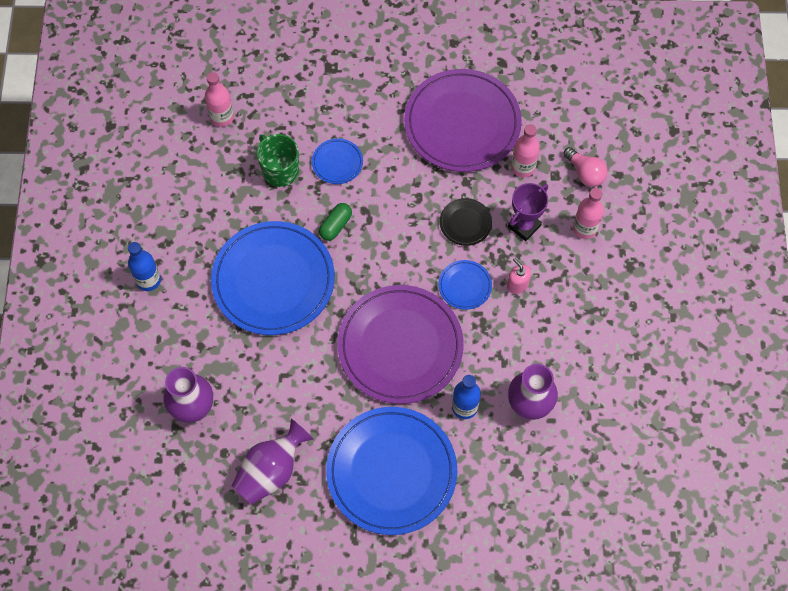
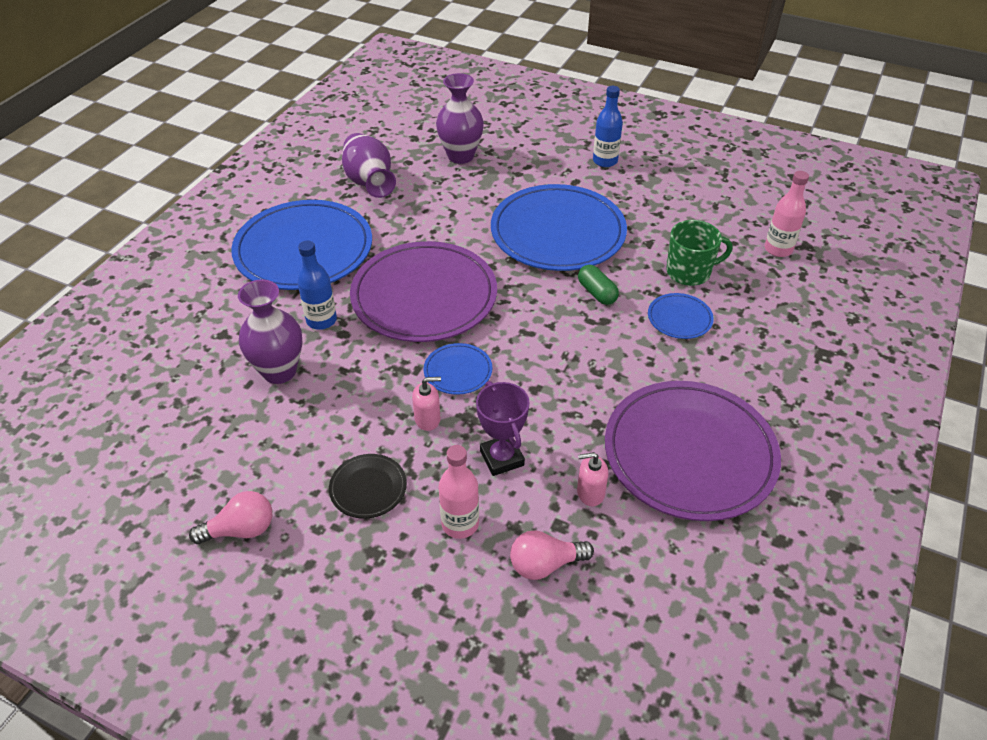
camera: 115 degrees right, 20 degrees down
black plate [440,198,492,246] -> black plate moved to [329,454,407,519]
pink bottle [511,124,540,177] -> pink soap dispenser [577,452,608,506]
none -> pink light bulb [189,491,272,544]

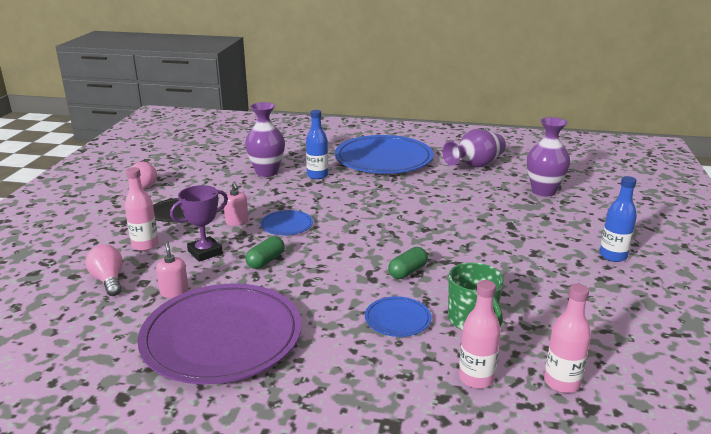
camera: 75 degrees right, 20 degrees down
purple plate [350,241,497,342] -> none
blue plate [491,184,627,271] -> none
none -> green capsule [245,236,285,269]
none -> pink bottle [459,280,501,389]

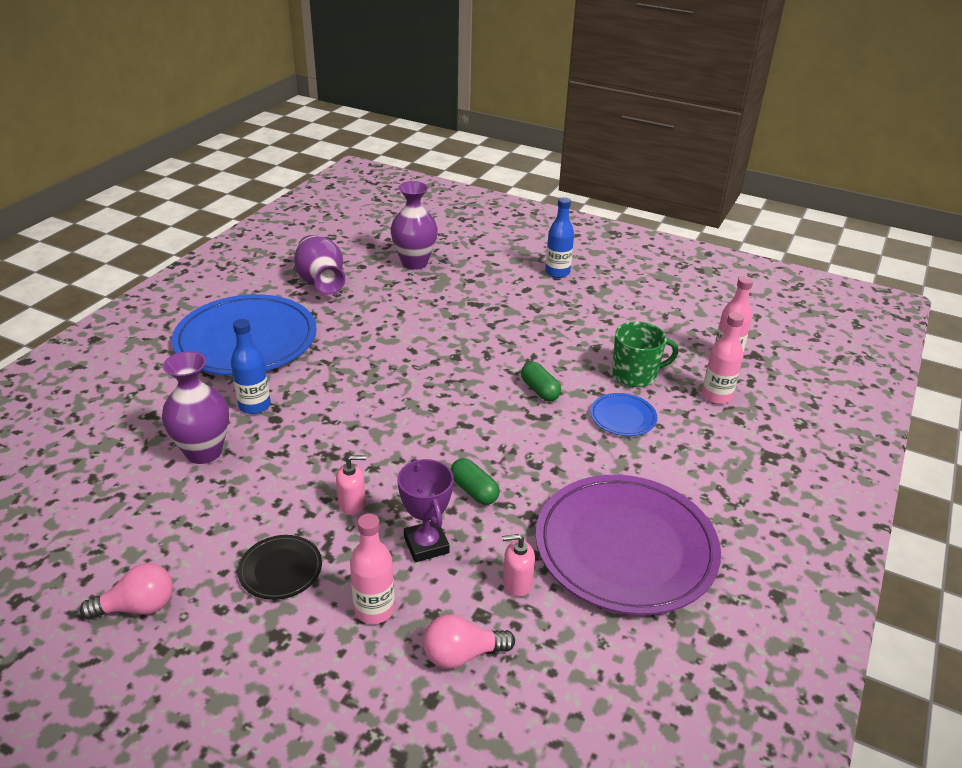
camera: 75 degrees left, 10 degrees up
blue plate [260,210,313,235] -> none

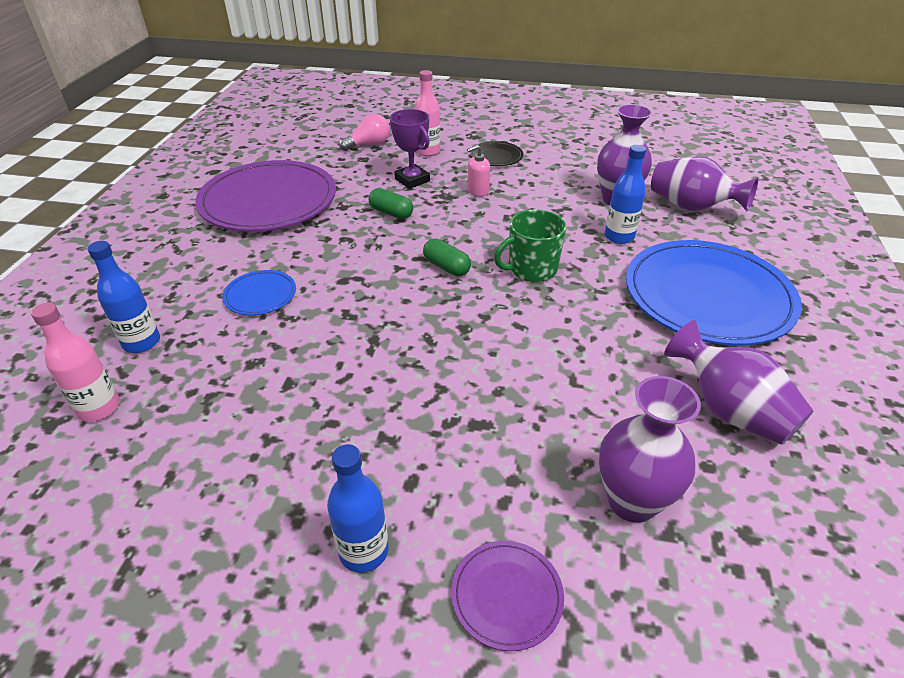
camera: 165 degrees right, 5 degrees up
pink light bulb [80,563,173,619] -> none
pink soap dispenser [502,534,535,597] -> none
green capsule [521,362,561,401] -> green capsule moved to [423,239,471,276]
green mug [612,322,678,387] -> green mug moved to [494,209,566,282]
pink bottle [702,312,744,404] -> blue bottle [87,241,160,353]
none -> purple plate [451,541,564,651]
none -> purple vase [651,157,758,211]

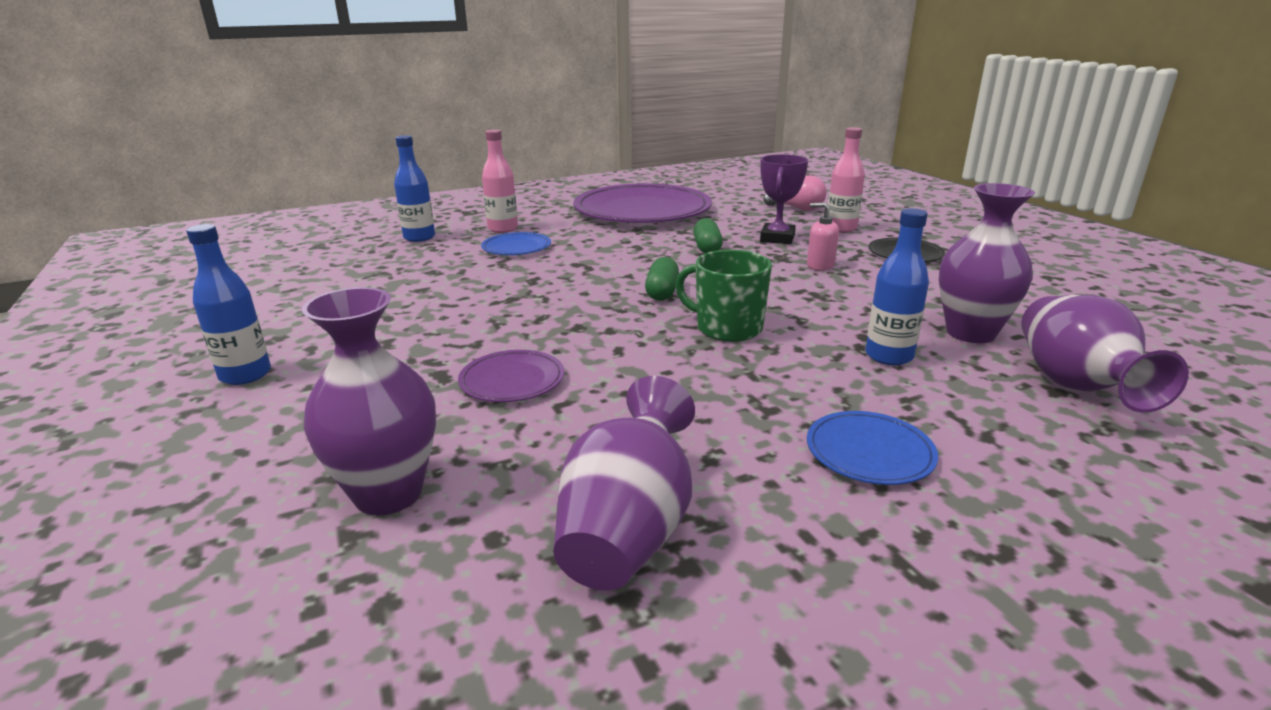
camera: 55 degrees right, 15 degrees down
pink bottle [31,303,120,422] -> pink bottle moved to [482,129,518,233]
purple plate [451,541,564,651] -> purple plate moved to [458,350,564,402]
blue plate [626,240,802,345] -> blue plate [807,411,938,485], size x0.43

